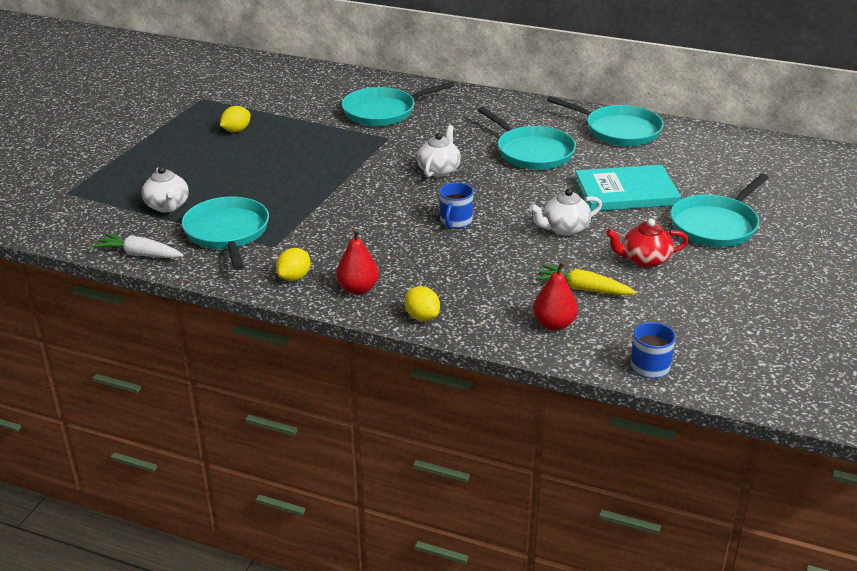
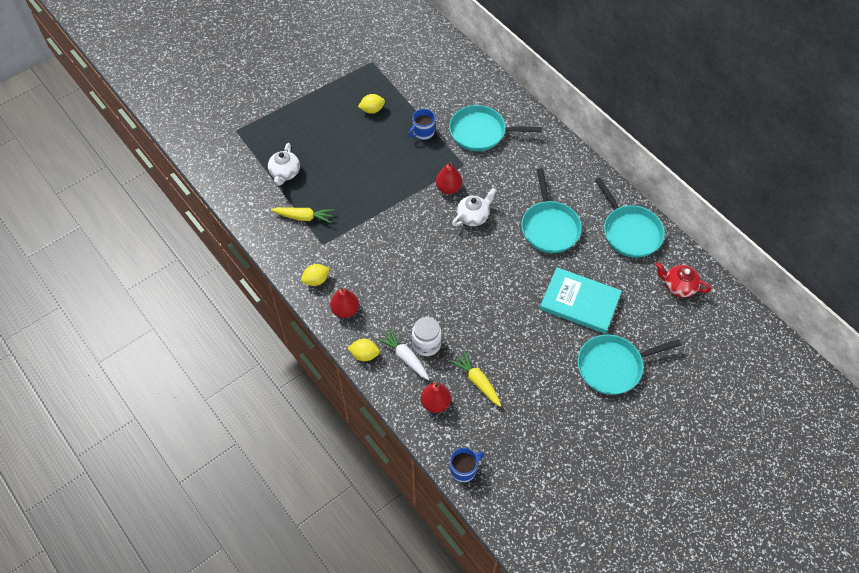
camera: 30 degrees right, 25 degrees up
white carrot [93,233,183,258] -> white carrot moved to [377,328,429,380]
turquoise pan [182,196,269,270] -> yellow carrot [271,207,334,223]
yellow lemon [404,286,440,321] -> yellow lemon turned 75 degrees counterclockwise [348,339,380,361]
blue mug [439,183,474,229] -> blue mug moved to [408,109,435,140]
white teapot [530,188,602,236] -> none
red teapot [606,219,689,268] -> red teapot moved to [656,262,711,298]
none -> white jar [412,317,442,356]
none -> red pear [436,162,462,194]

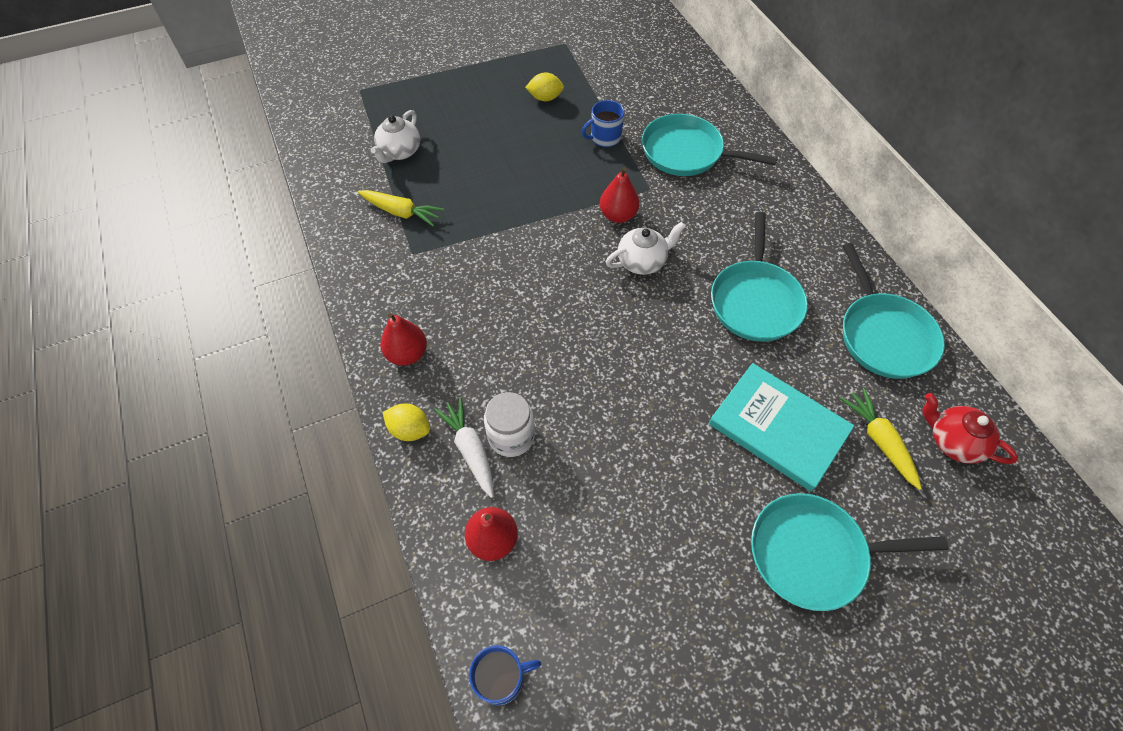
camera: 15 degrees right, 0 degrees up
yellow lemon [301,264,330,286] -> none
yellow carrot [450,351,501,407] -> yellow carrot moved to [840,388,922,490]

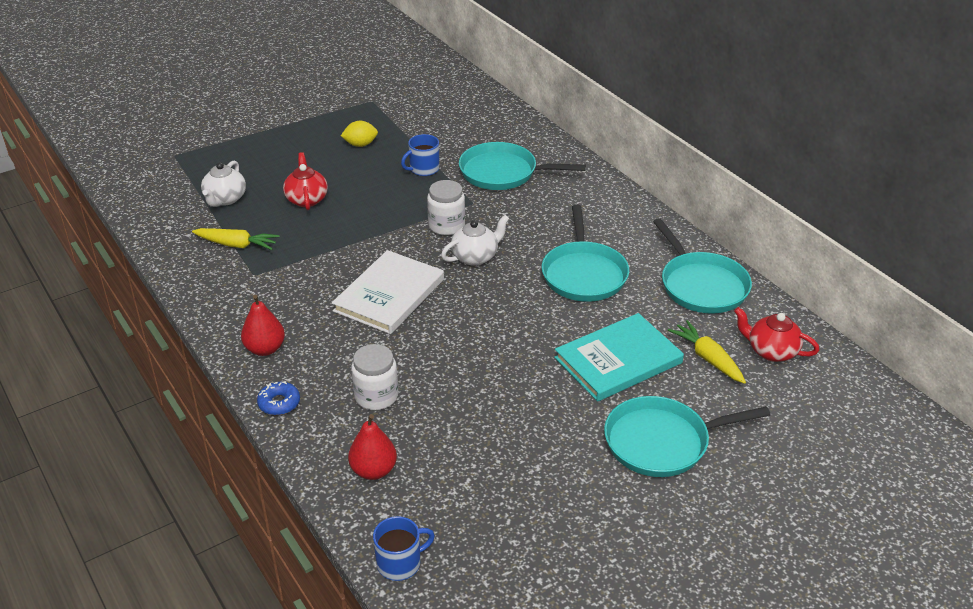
camera: 10 degrees left, 20 degrees down
yellow lemon [383,403,430,441] -> blue donut [257,381,300,415]
white carrot [434,397,494,498] -> none
red pear [600,167,640,223] -> white jar [427,180,465,235]
turquoise book [709,363,854,492] -> turquoise book turned 60 degrees counterclockwise [554,313,684,402]
none -> red teapot [283,152,328,210]
none -> white book [332,250,444,334]

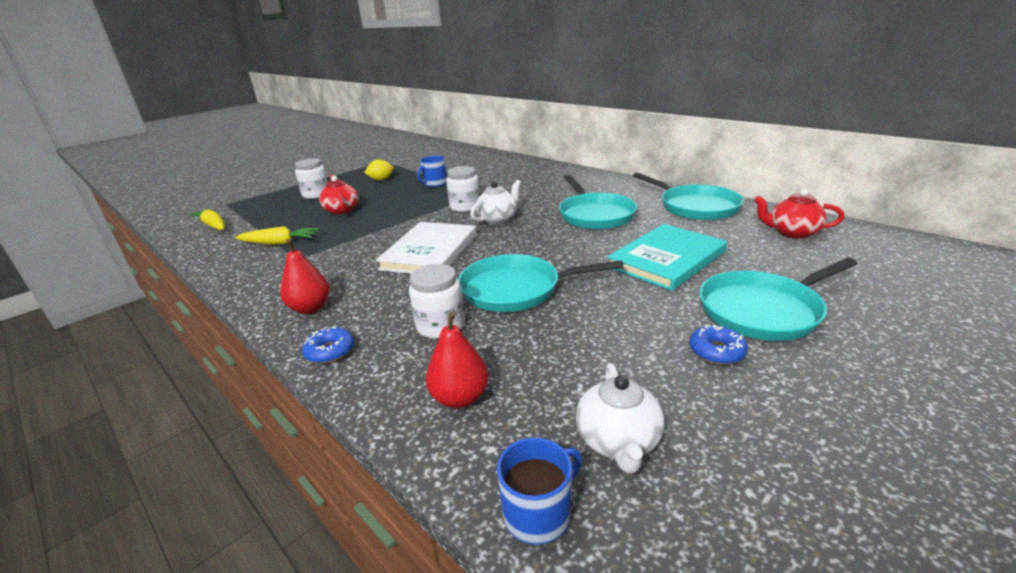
camera: 10 degrees left, 10 degrees down
white teapot [201,160,246,207] -> white teapot moved to [576,363,665,474]
turquoise pan [459,142,586,190] -> turquoise pan moved to [458,254,623,312]
yellow carrot [668,320,746,384] -> yellow carrot moved to [189,208,225,230]
none -> white jar [295,158,328,199]
none -> blue donut [689,324,748,365]

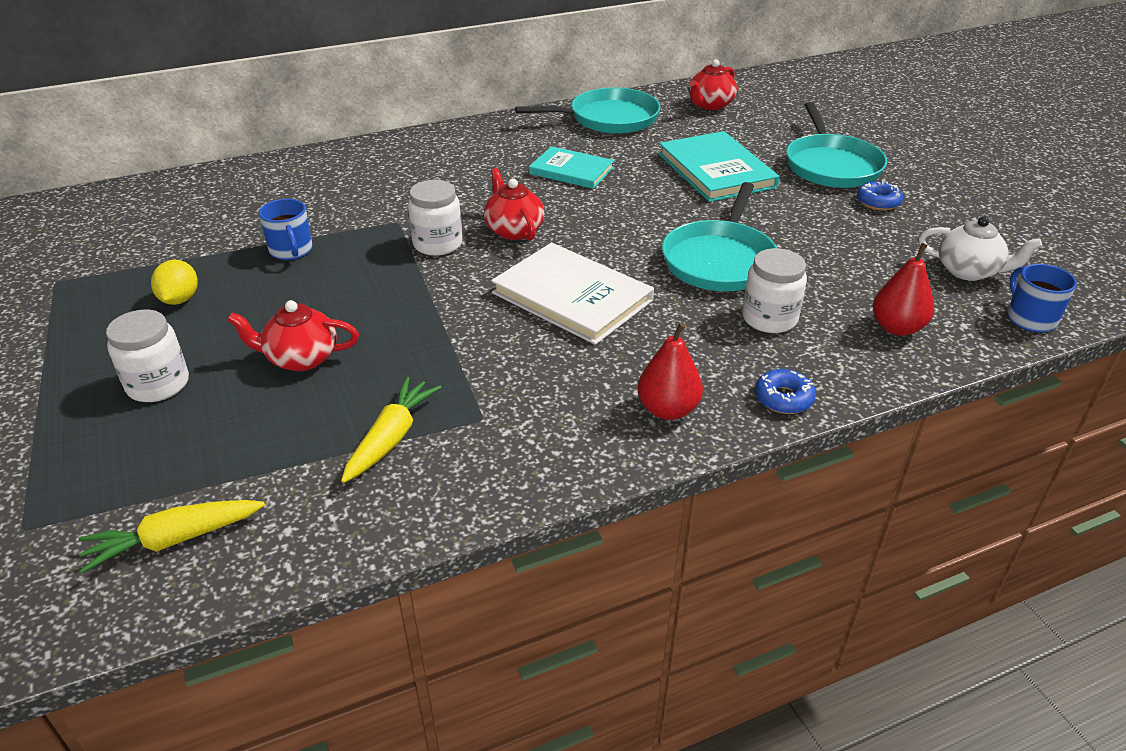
camera: 70 degrees left, 10 degrees up
white teapot [470,180,521,224] -> red teapot [484,168,544,241]
turquoise pan [559,175,637,229] -> turquoise book [529,146,614,189]

